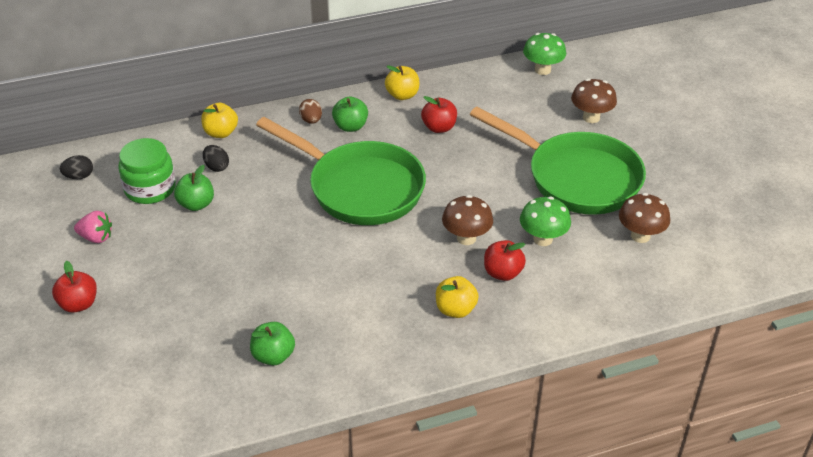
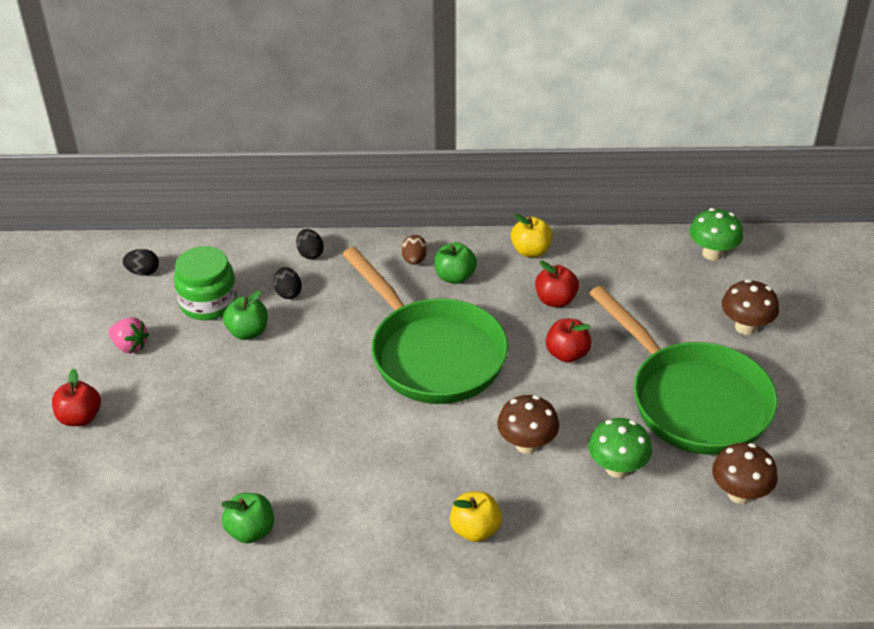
camera: 20 degrees right, 0 degrees up
yellow apple [201,103,238,138] -> black egg [296,229,324,259]
red apple [484,240,526,281] -> red apple moved to [546,319,592,363]

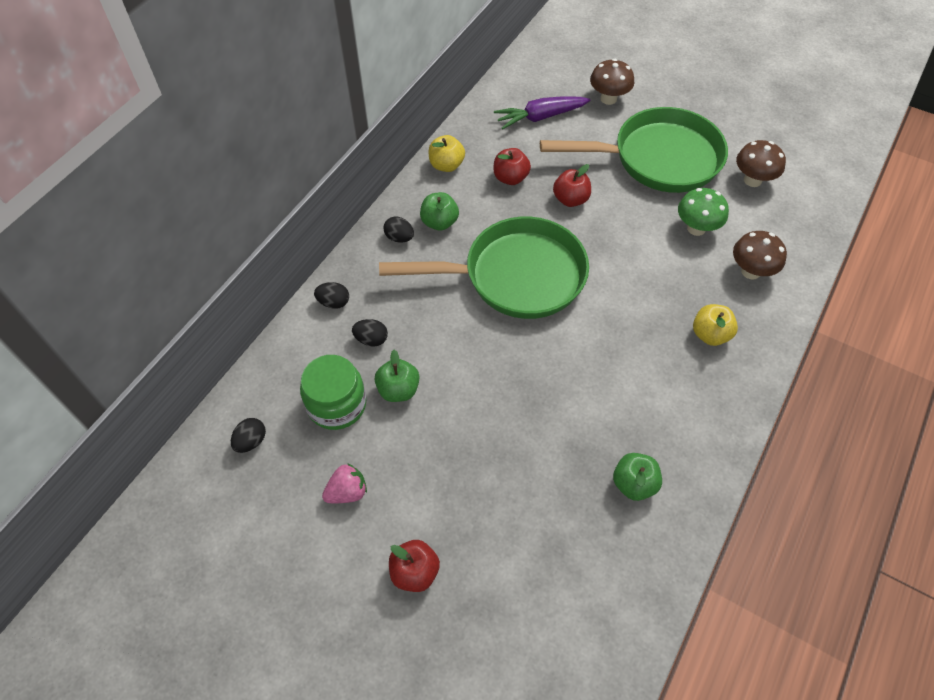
camera: 60 degrees left, 15 degrees up
brown egg [401,235,427,265] -> black egg [383,217,414,243]
brown mushroom [497,395,559,454] -> brown mushroom moved to [733,231,787,279]
green mushroom [689,208,743,261] -> none
none -> purple carrot [494,96,590,129]

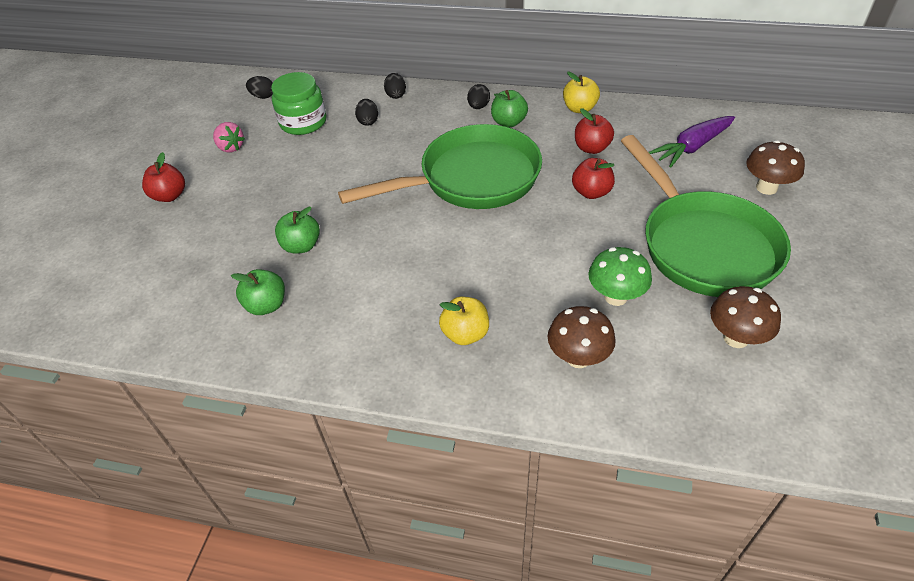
camera: 75 degrees right, 10 degrees down
green apple [375,350,419,402] -> green apple moved to [275,207,320,254]
green pan [379,217,589,319] -> green pan turned 90 degrees counterclockwise [338,124,542,209]
purple carrot [494,96,590,129] -> purple carrot turned 90 degrees counterclockwise [648,116,735,167]

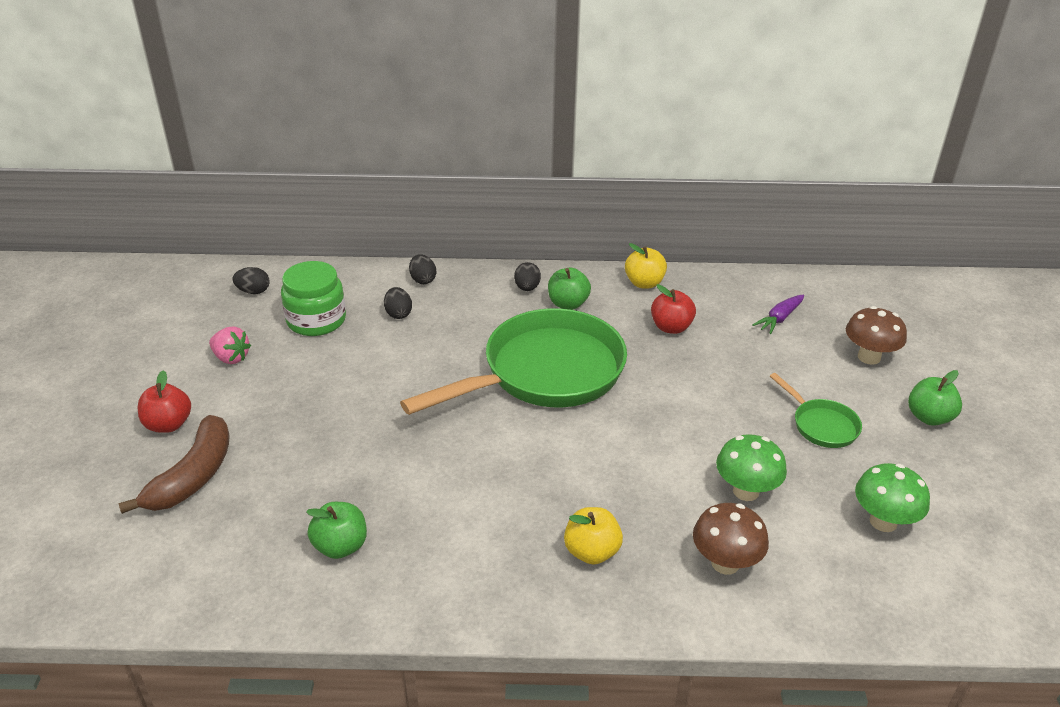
camera: 15 degrees left, 10 degrees down
green apple [275,207,320,254] -> green apple moved to [908,370,962,426]
red apple [572,158,615,199] -> none
green pan [621,135,791,297] -> green pan [770,373,862,448], size x0.44
purple carrot [648,116,735,167] -> purple carrot [752,295,804,334], size x0.65
brown mushroom [710,286,781,348] -> green mushroom [855,463,930,532]
none -> brown banana [118,415,230,514]

